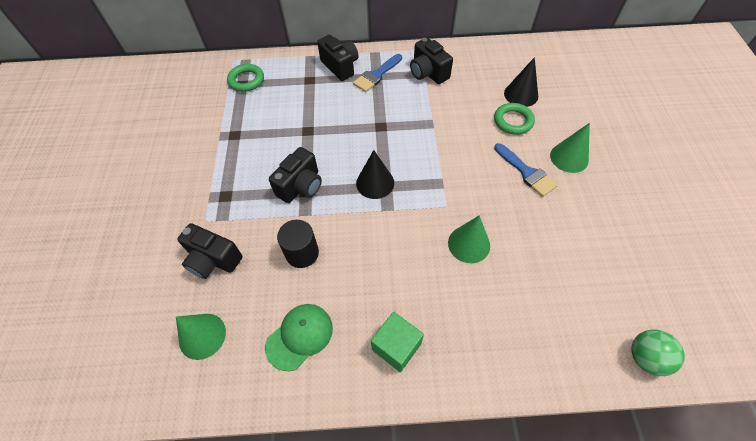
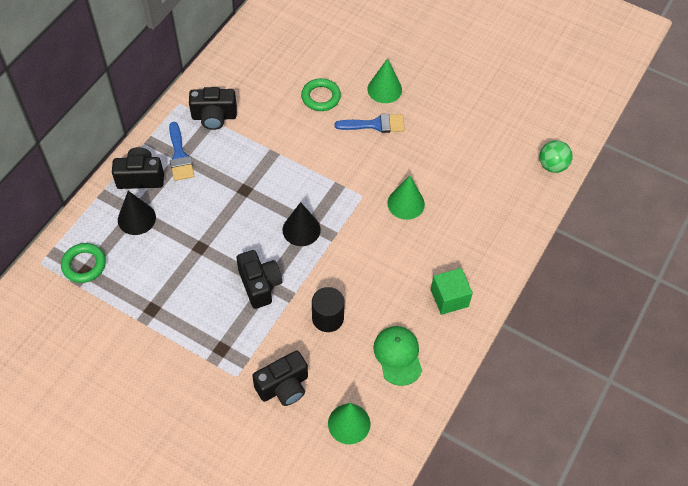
camera: 60 degrees left, 0 degrees up
black cone [504,57,538,107] -> black cone moved to [118,191,156,235]

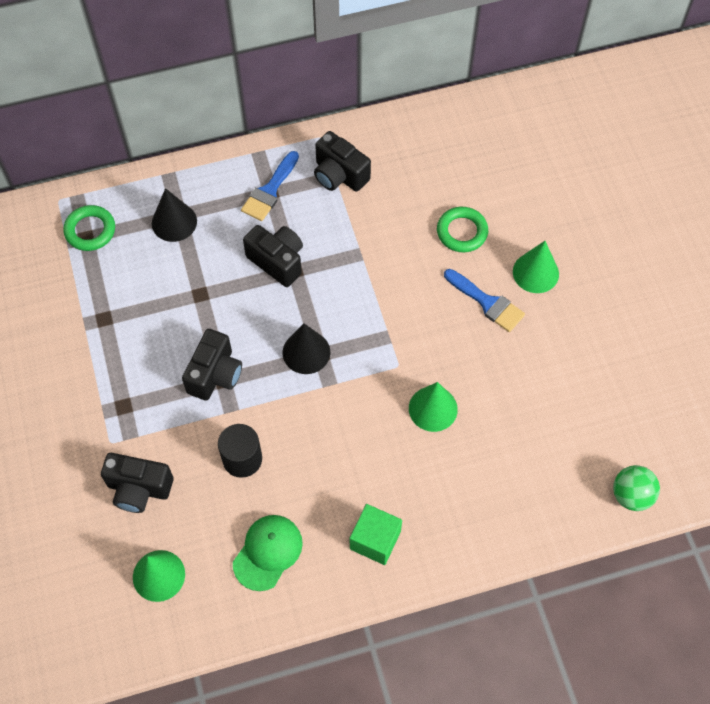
camera: 45 degrees right, 5 degrees up
black camera [112,147,164,189] -> black camera moved to [243,225,303,287]

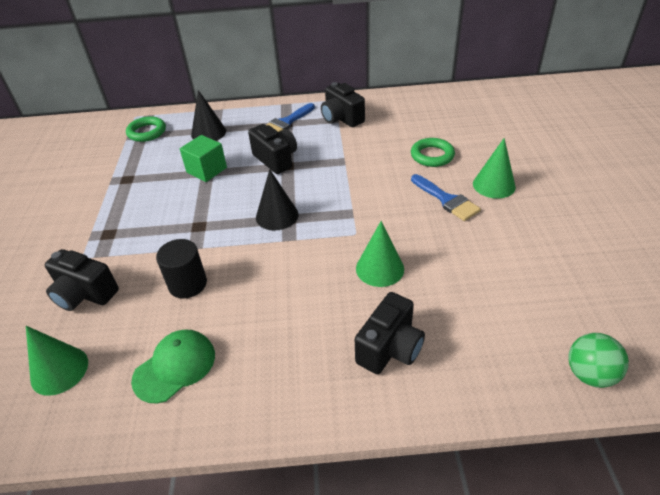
camera: 15 degrees right, 20 degrees down
black camera [182,329,242,401] -> black camera moved to [355,292,425,374]
green cube [350,504,402,565] -> green cube moved to [180,135,227,182]

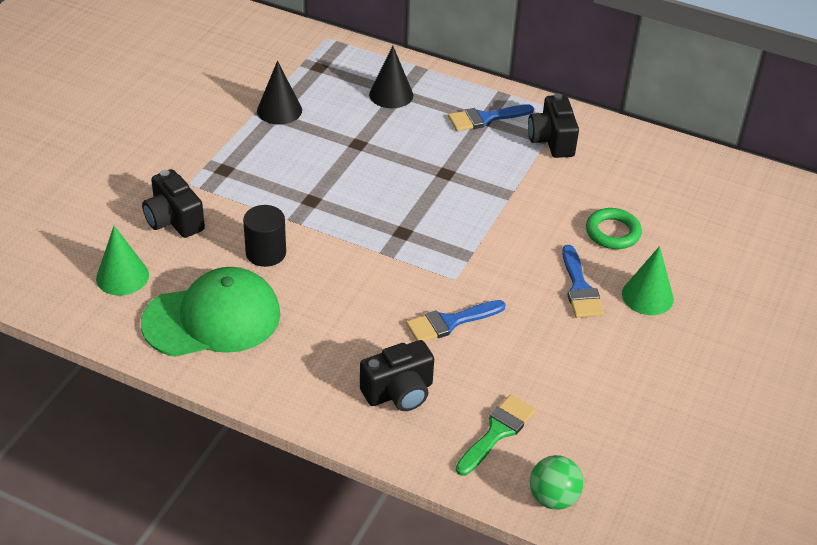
camera: 25 degrees right, 0 degrees up
green ring [126,116,166,142] -> none
green cap [131,330,215,403] -> green cap [141,267,281,357], size x1.67
green cube [180,135,227,182] -> none
black camera [248,124,297,174] -> none
black cone [256,169,298,231] -> black cone moved to [257,61,302,125]
green cone [356,221,404,287] -> blue brush [406,300,506,342]
none -> green brush [456,394,536,476]

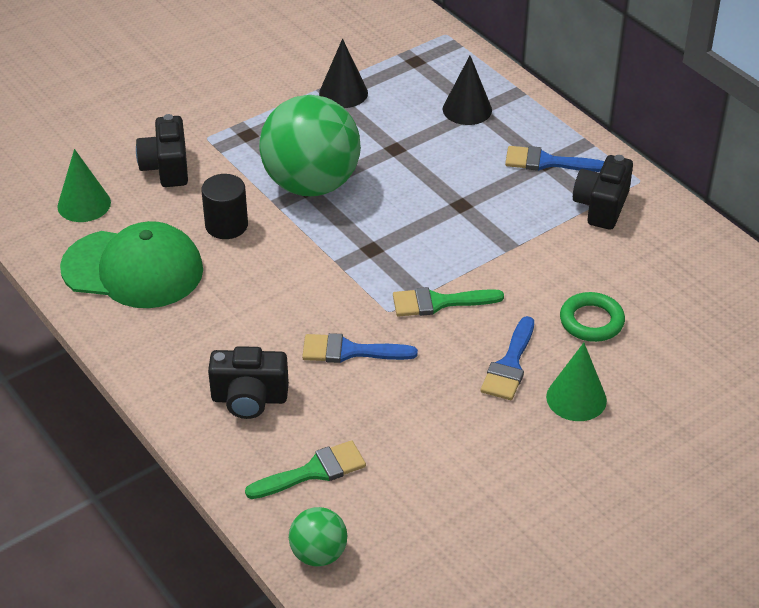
camera: 30 degrees right, 0 degrees up
none -> green ball [259,95,361,196]
none -> green brush [393,287,504,317]

